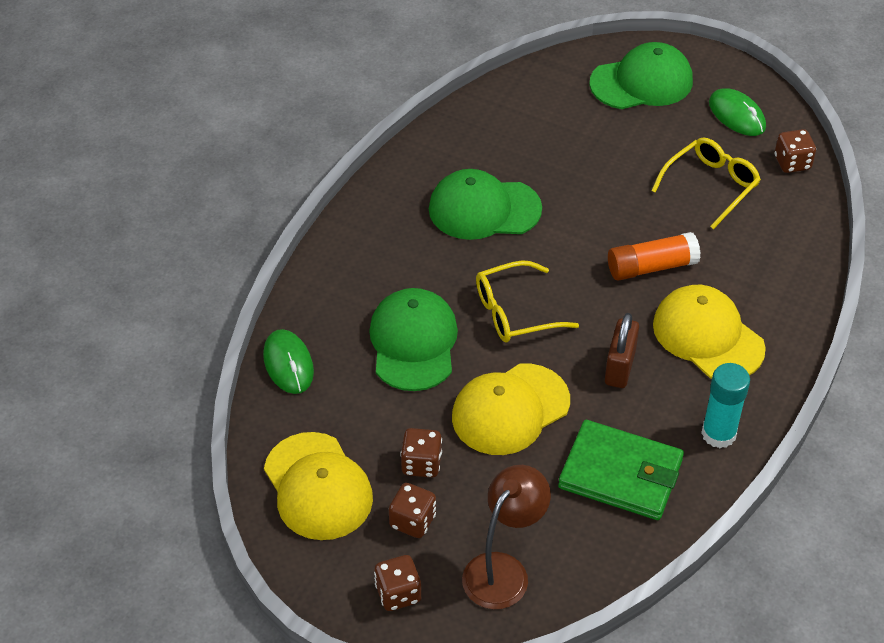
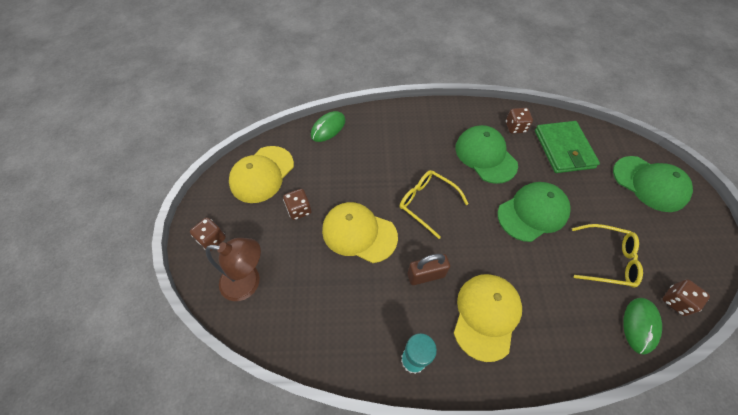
camera: 60 degrees right, 10 degrees up
green cap [369,288,458,391] -> green cap moved to [498,182,571,242]
brown dice [389,483,436,538] -> brown dice moved to [506,108,533,134]
green wallet [558,420,684,520] -> green wallet moved to [535,121,600,173]
orange glue stick [608,232,701,281] -> none
green mouse [709,88,766,136] -> green mouse moved to [623,298,662,355]

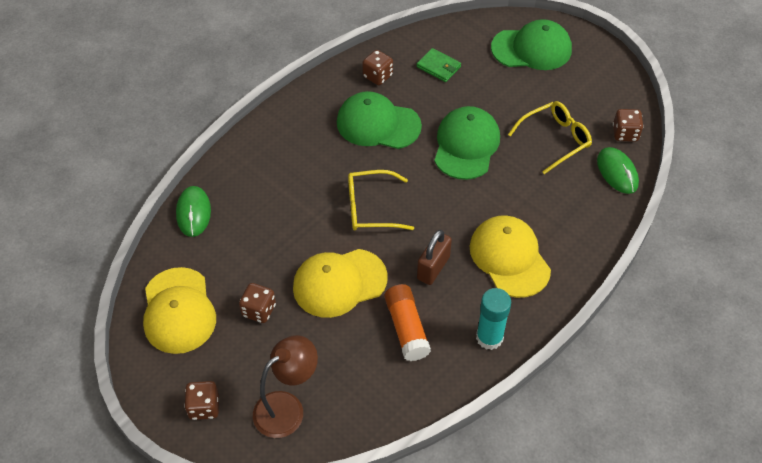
camera: 45 degrees left, 5 degrees down
green wallet [535,121,600,173] -> green wallet [417,48,461,82], size x0.54
none -> orange glue stick [384,284,431,361]

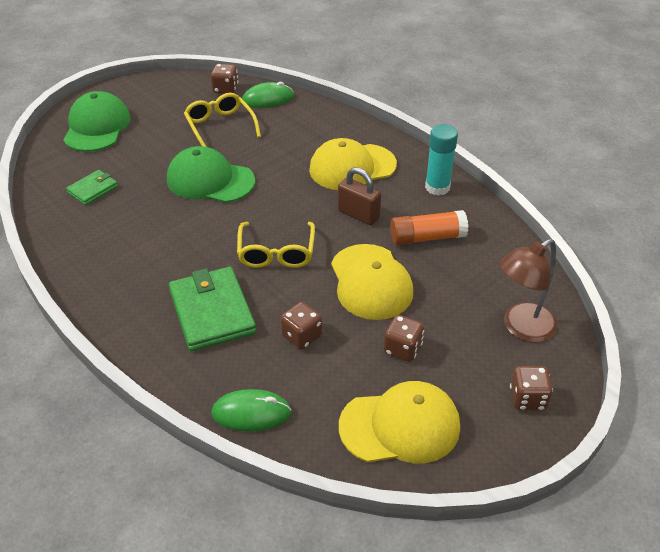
camera: 85 degrees left, 10 degrees down
brown lamp [253,335,318,438] -> brown lamp turned 90 degrees counterclockwise [499,239,558,342]
green cap [337,91,422,149] -> none
brown dice [362,50,393,85] -> brown dice moved to [280,302,322,350]
none -> green wallet [169,267,256,351]

